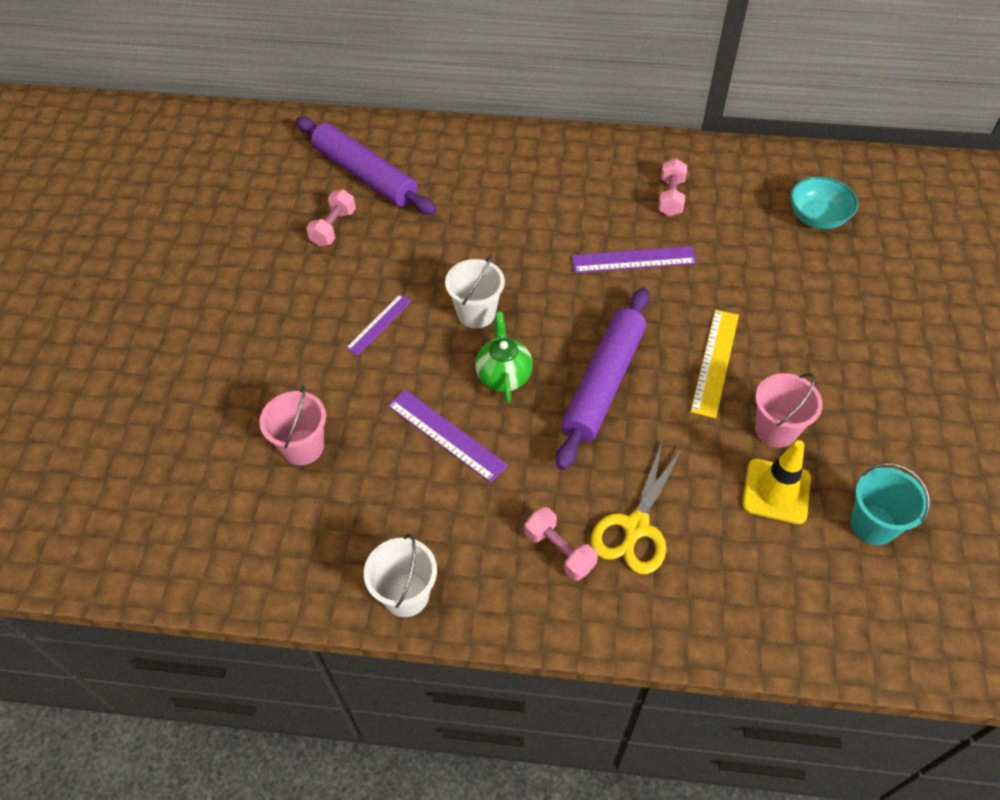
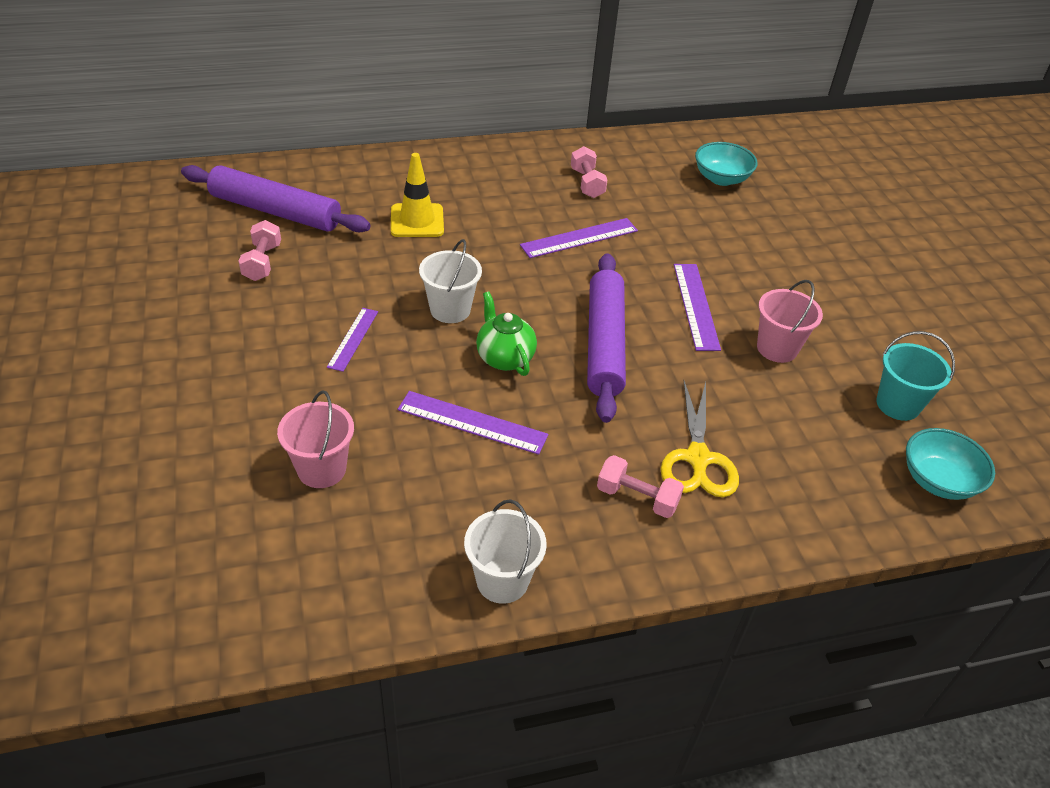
camera: 25 degrees left, 10 degrees down
yellow ruler [690,310,739,418] -> purple ruler [674,264,721,351]
yellow traffic cone [742,440,811,524] -> yellow traffic cone moved to [391,153,444,237]
none -> turquoise bowl [906,428,995,500]

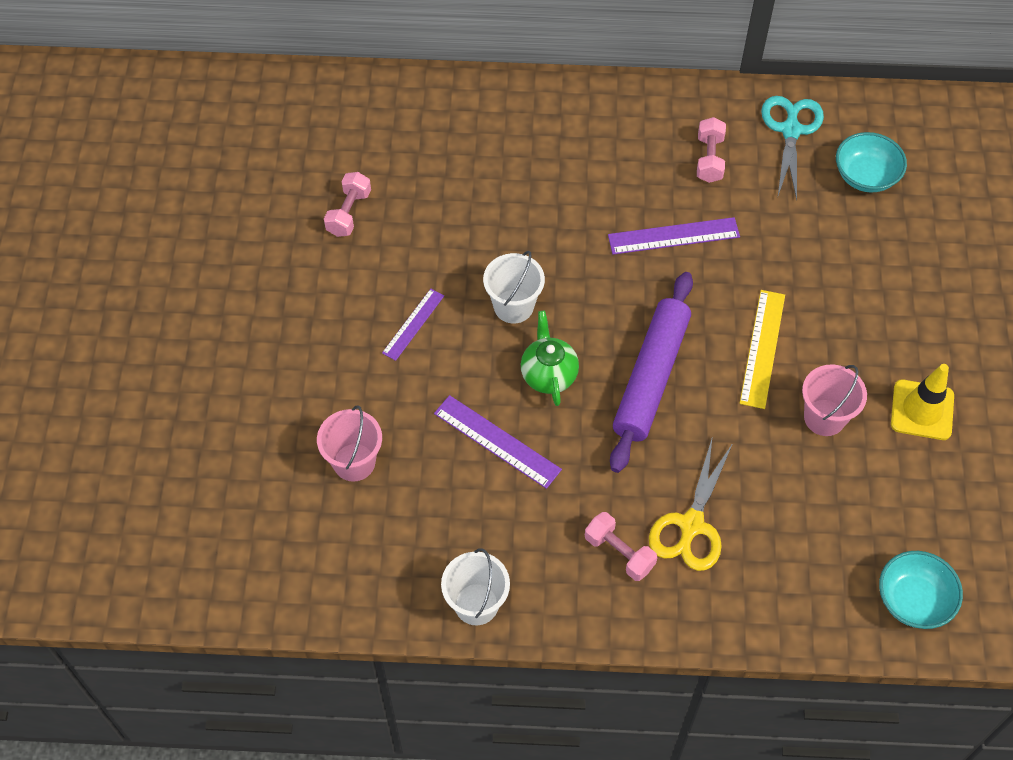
camera: 20 degrees right, 15 degrees up
purple rolling pin [181,165,371,233] -> none
yellow traffic cone [391,153,444,237] -> yellow traffic cone moved to [891,364,954,440]
purple ruler [674,264,721,351] -> yellow ruler [740,290,785,409]
turquoise bucket [876,331,955,421] -> none
none -> turquoise scissors [761,96,824,200]

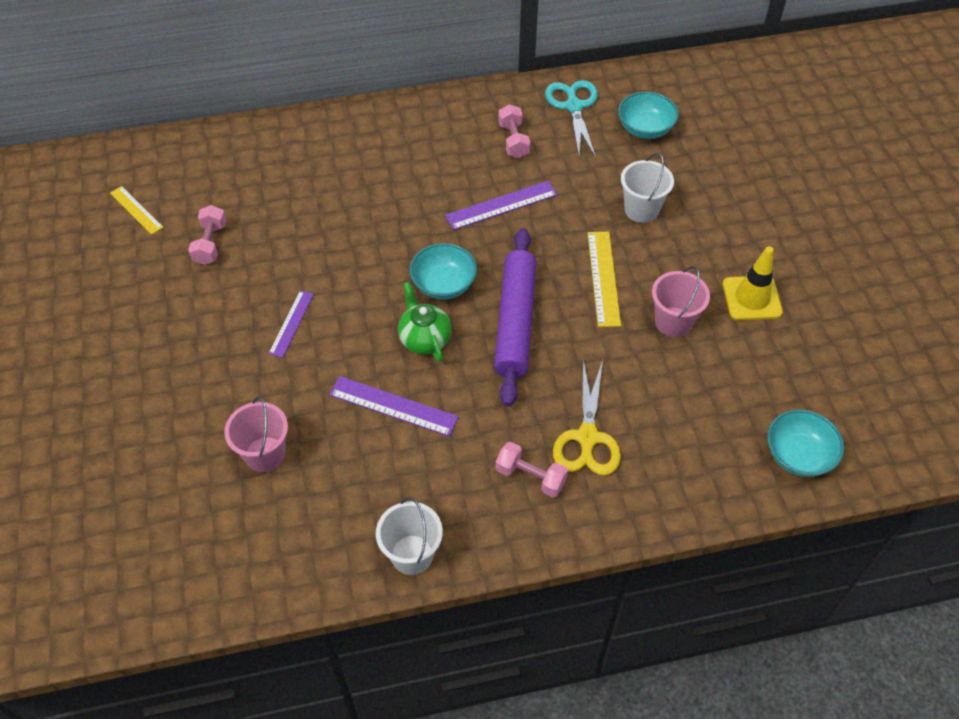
camera: 15 degrees left, 5 degrees down
white bucket [483,251,545,324] -> white bucket moved to [621,153,674,223]
none -> yellow ruler [110,186,164,235]
none -> turquoise bowl [410,243,477,300]

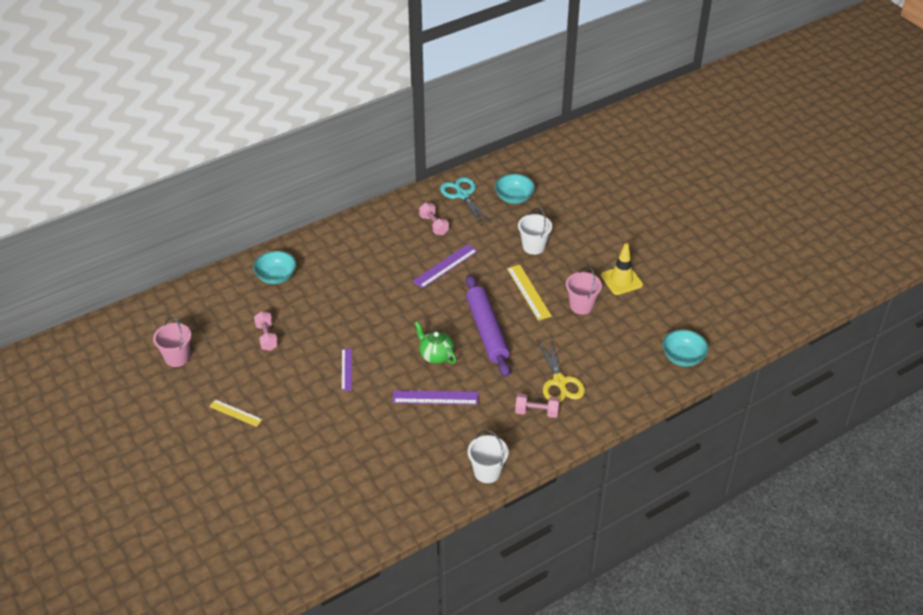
camera: 20 degrees left, 10 degrees down
yellow ruler [110,186,164,235] -> yellow ruler moved to [209,399,263,427]
pink bucket [224,396,288,472] -> pink bucket moved to [153,317,191,367]
turquoise bowl [410,243,477,300] -> turquoise bowl moved to [253,251,296,284]

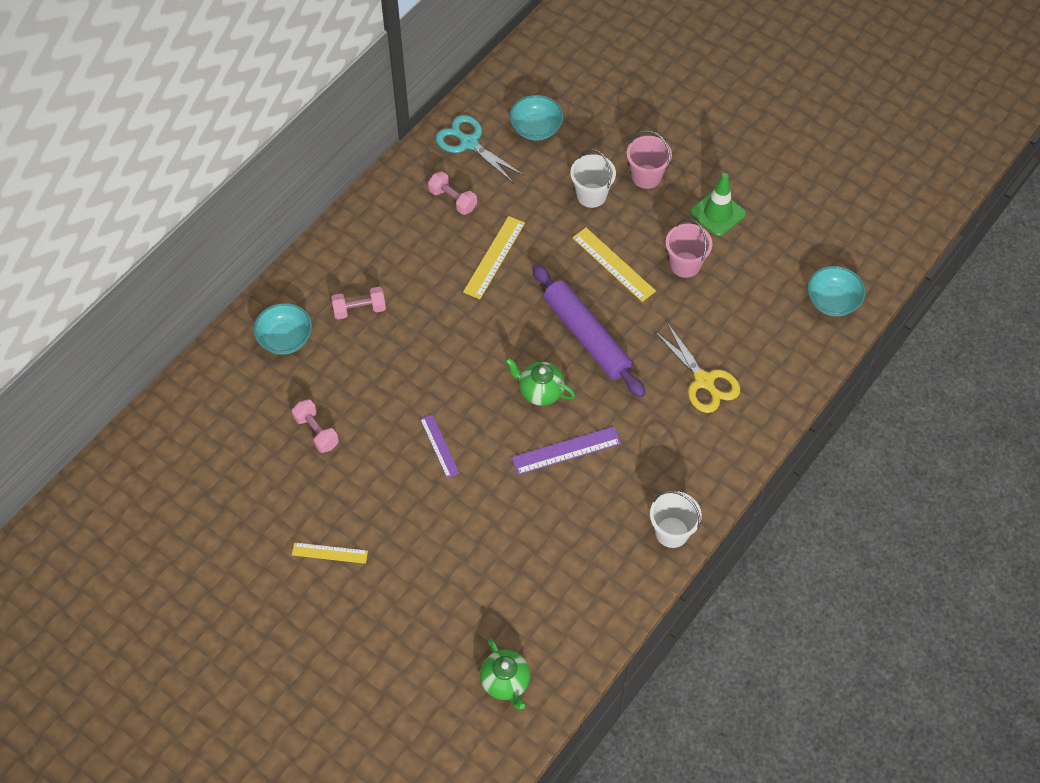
camera: 20 degrees left, 15 degrees up
pink bucket [153,317,191,367] -> pink bucket moved to [627,130,672,189]
purple ruler [413,244,478,289] -> yellow ruler [463,216,525,299]
pink dumbbell [515,394,559,418] -> pink dumbbell moved to [331,287,386,319]
yellow traffic cone [601,243,643,295] -> green traffic cone [690,173,746,236]
none -> green teapot [480,638,530,709]

